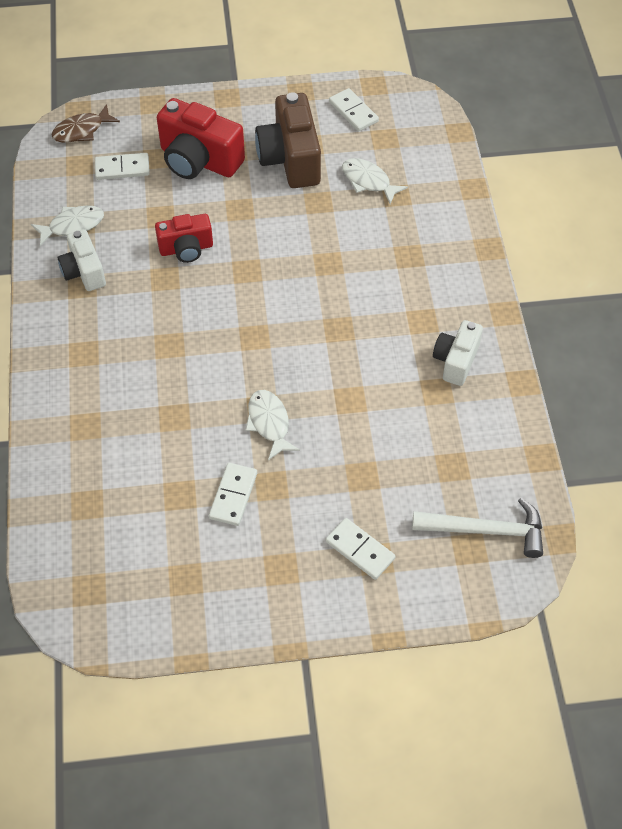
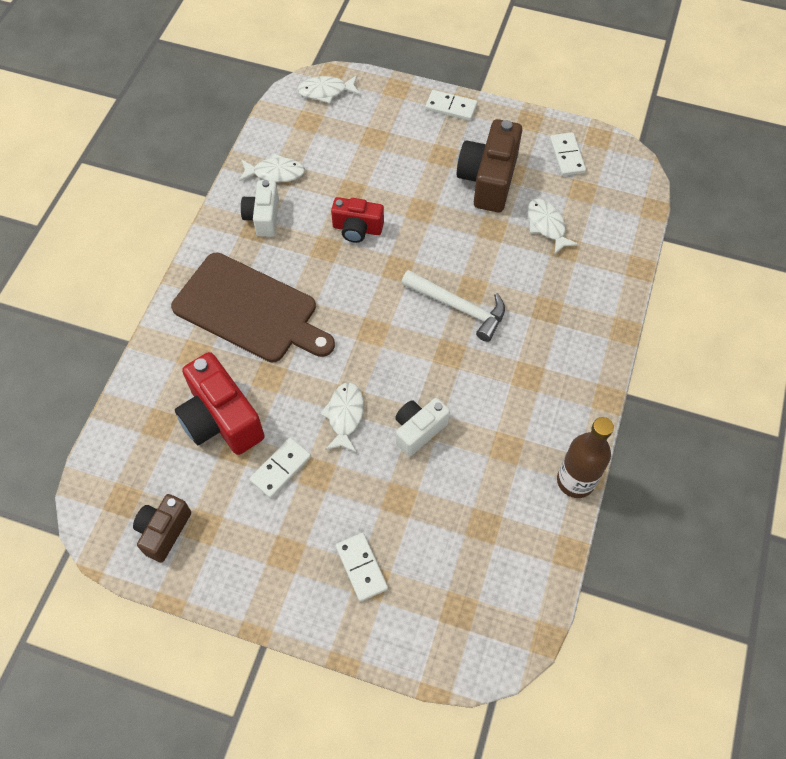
camera: 25 degrees right, 5 degrees up
brown fish [51,104,120,143] -> white fish [297,75,360,104]
white domino [95,153,150,180] -> white domino moved to [425,90,477,121]
red camera [157,98,245,179] -> red camera moved to [175,352,265,455]
white hammer [412,498,543,558] -> white hammer moved to [401,270,505,342]
white camera [433,320,483,386] -> white camera moved to [395,398,450,457]
none -> brown camera [133,494,191,562]
none -> brown cutting board [171,253,335,362]
none -> brown bottle [557,417,614,498]

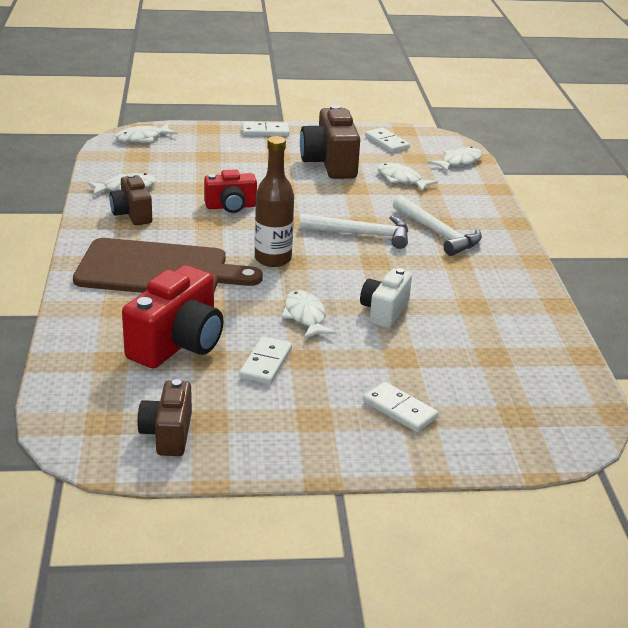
camera: 25 degrees left, 30 degrees down
red camera [175,352,265,455] -> red camera turned 90 degrees counterclockwise [122,265,224,369]
white camera [241,180,279,237] -> brown camera [109,174,152,225]
brown bottle [557,417,614,498] -> brown bottle moved to [255,136,294,267]
none -> white hammer [393,195,482,256]
none -> white fish [428,146,483,172]

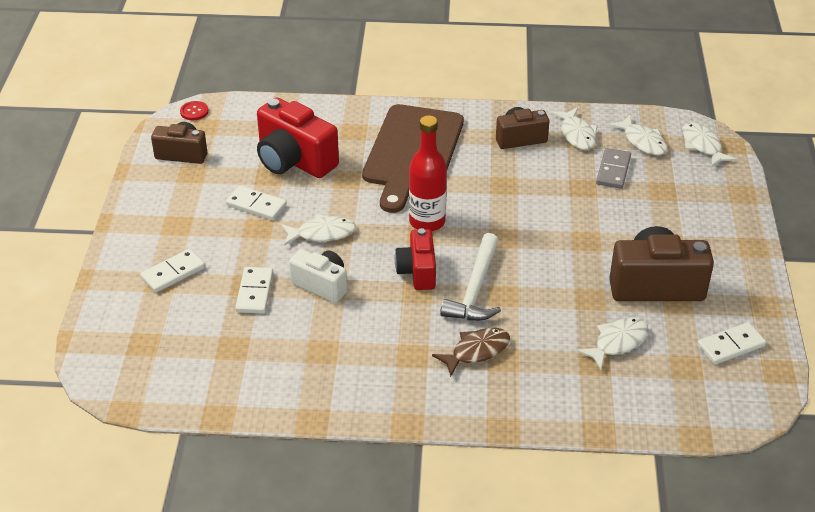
camera: 100 degrees right, 10 degrees up
red camera [204,169,257,213] -> red camera moved to [395,228,436,290]
white domino [242,122,289,136] -> white domino moved to [235,267,273,314]
brown bottle [255,136,294,267] -> red bottle [409,115,447,231]
white hammer [393,195,482,256] -> brown fish [432,328,510,377]
white fish [428,146,483,172] -> white fish moved to [609,115,667,155]
none -> red button [180,101,209,120]
none -> grey domino [596,148,631,189]

